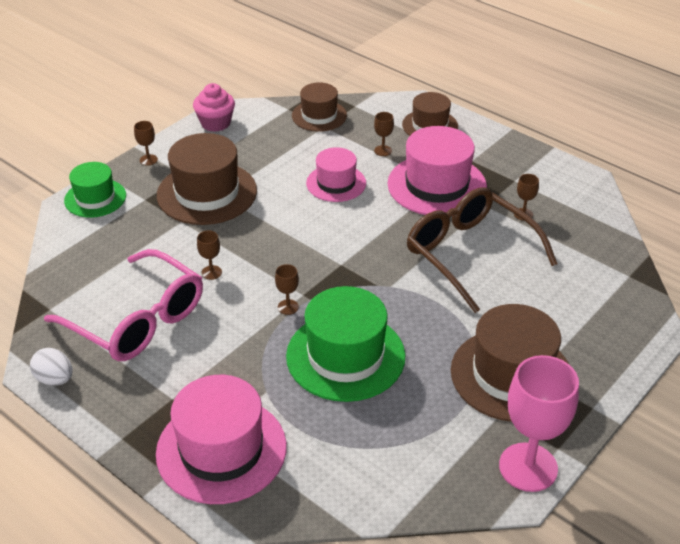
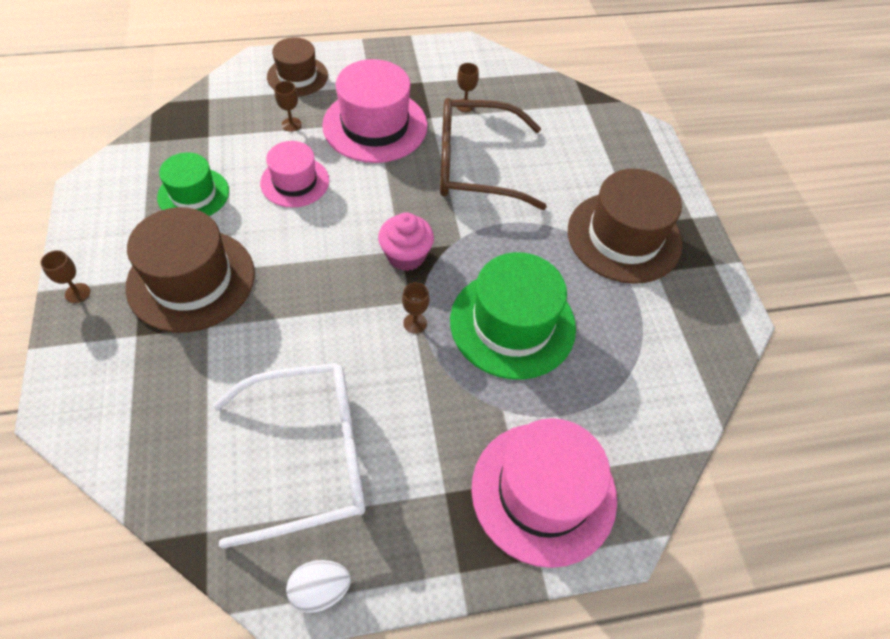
camera: 55 degrees left, 15 degrees up
pink glasses [44,249,203,361] -> white glasses [213,363,365,549]
green hat [64,162,126,218] -> green hat moved to [157,153,229,216]
pink cupcake [193,83,235,132] -> pink cupcake moved to [378,212,434,271]
brown goblet [197,231,222,280] -> none
brown hat [292,82,347,132] -> none
pink goblet [499,355,579,492] -> none

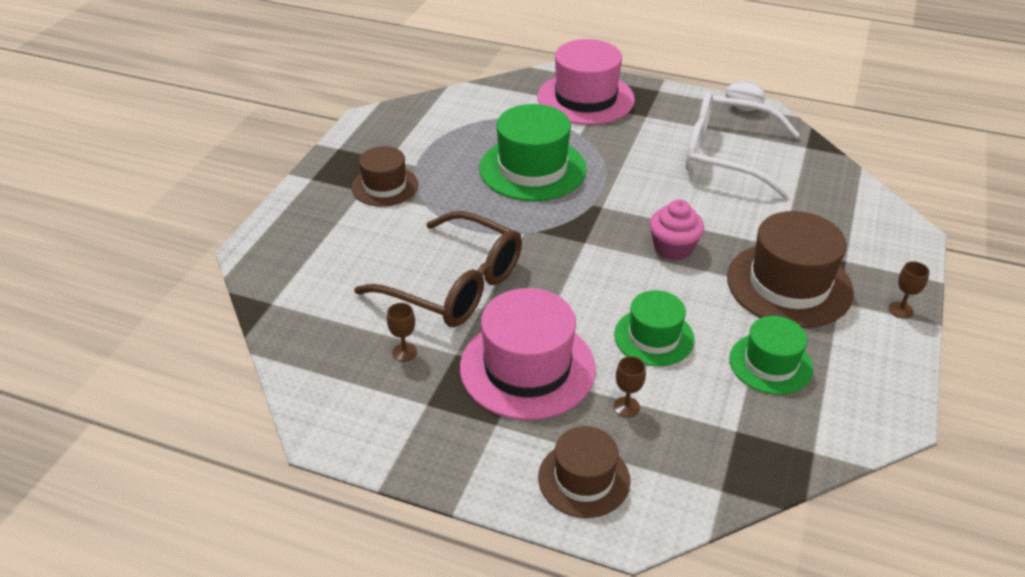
camera: 145 degrees left, 15 degrees down
pink hat [260,141,329,208] -> green hat [614,290,695,366]
pink cupcake [378,212,434,271] -> pink cupcake moved to [649,199,704,261]
brown goblet [402,282,430,334] -> none
brown hat [568,169,683,284] -> brown hat [351,146,418,207], size x0.61

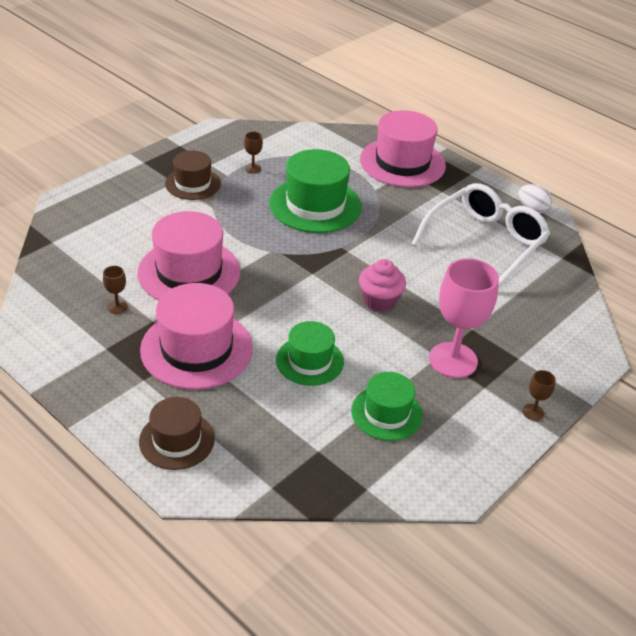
camera: 20 degrees right, 0 degrees up
brown glasses [354,211,522,327] -> pink hat [137,211,240,300]
brown goblet [614,356,646,418] -> brown goblet moved to [244,132,263,174]
white glasses [686,91,800,197] -> white glasses turned 90 degrees clockwise [411,183,550,288]
brown hat [727,211,854,328] -> pink goblet [429,258,499,378]

